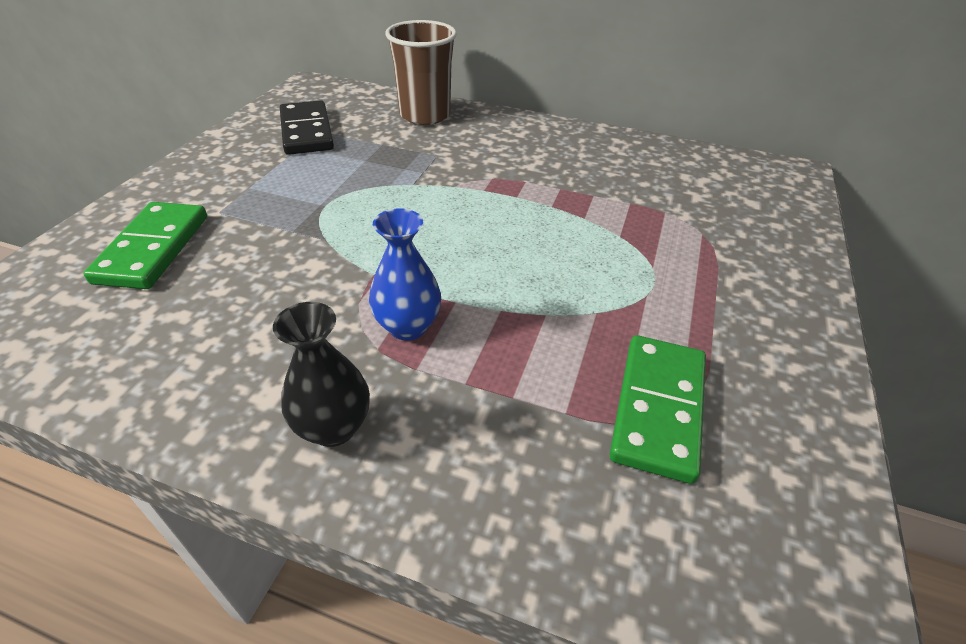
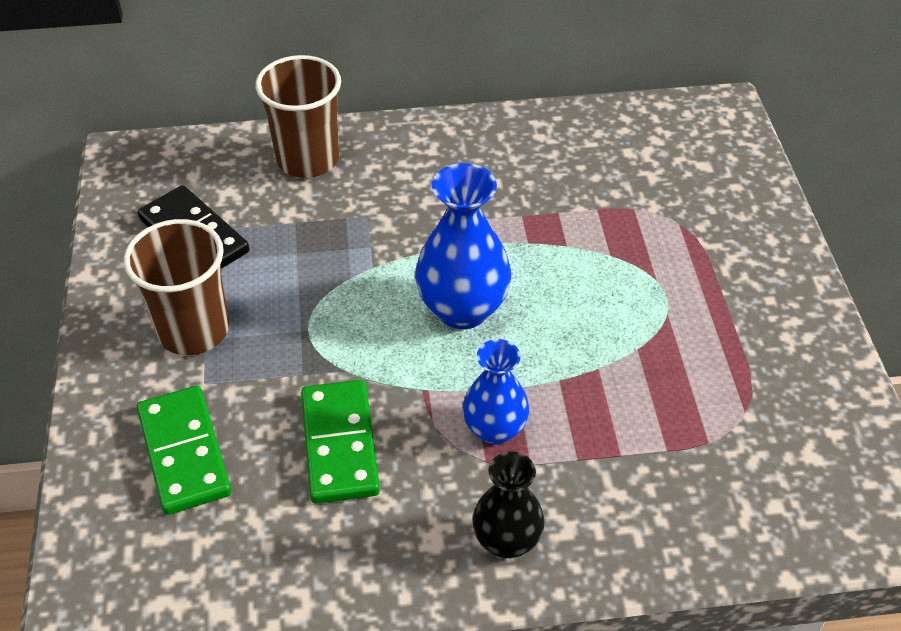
camera: 25 degrees left, 5 degrees up
green domino [609,335,706,484] -> green domino moved to [301,380,380,504]
none -> brown cup [124,219,229,355]
none -> blue vase [415,163,511,329]

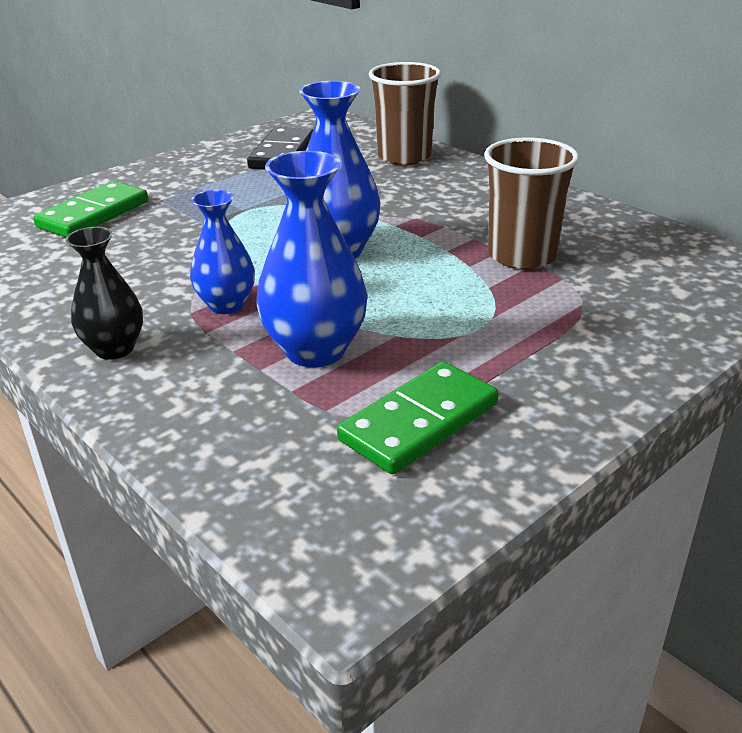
camera: 55 degrees right, 15 degrees down
brown cup [124,219,229,355] -> brown cup moved to [484,138,579,269]
green domino [301,380,380,504] -> green domino moved to [337,361,499,474]
none -> blue vase [256,151,368,367]

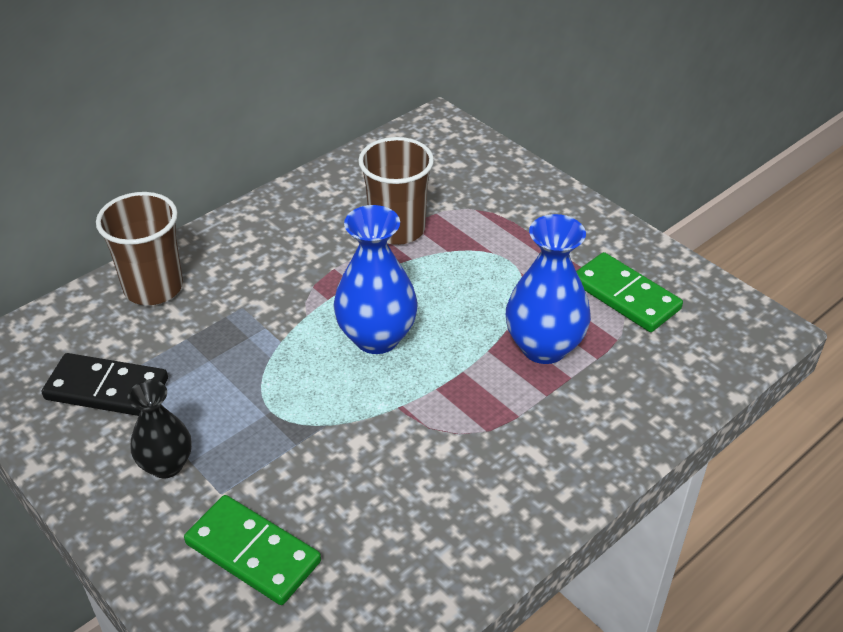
camera: 90 degrees left, 10 degrees up
black vase [65,227,143,360] -> black vase moved to [128,380,192,478]
blue vase [190,190,255,314] -> none

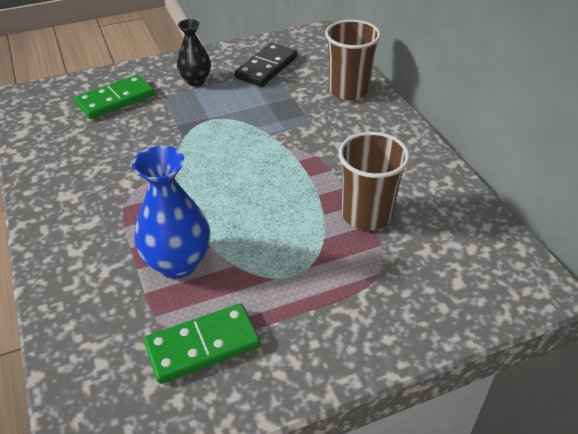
camera: 110 degrees right, 0 degrees up
blue vase [333,205,418,354] -> none

